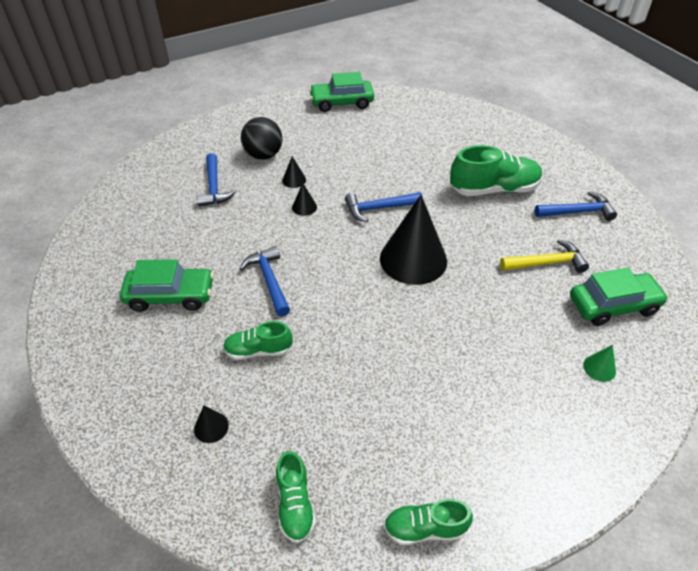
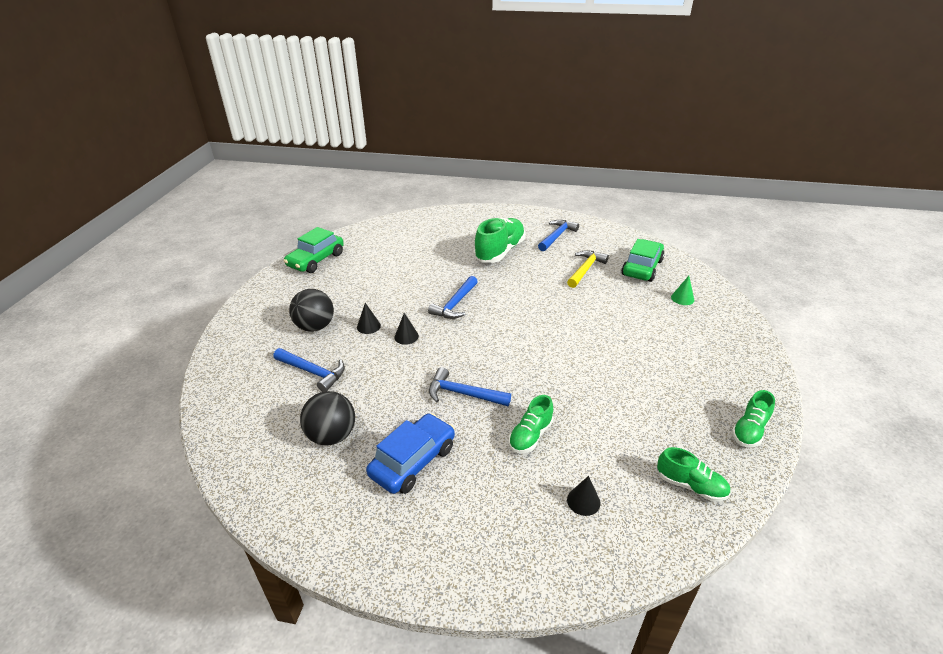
camera: 50 degrees left, 10 degrees down
green car [120,259,214,312] -> blue car [366,413,455,494]
black cone [380,195,447,285] -> none
none -> black ball [300,391,355,446]

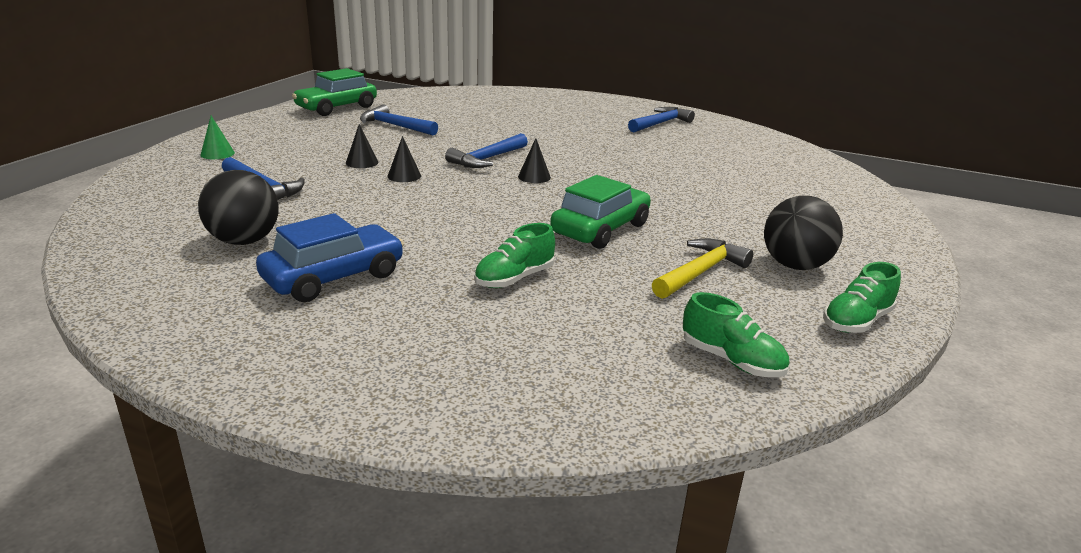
camera: 10 degrees right, 10 degrees down
black ball [289,289,334,332] -> black ball moved to [764,196,843,270]
blue hammer [429,367,511,406] -> blue hammer moved to [360,104,438,136]
green shoe [474,218,526,263] -> none
yellow hammer [567,250,609,288] -> yellow hammer moved to [652,238,753,299]
black cone [567,476,600,516] -> black cone moved to [518,138,551,183]
green car [621,239,665,282] -> green car moved to [550,175,651,249]
green cone [671,276,694,305] -> green cone moved to [200,116,235,159]

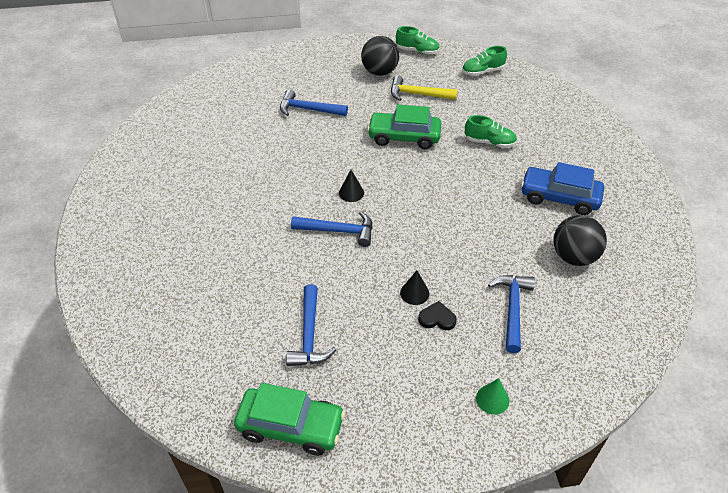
camera: 120 degrees left, 20 degrees up
black cone [387,136,421,182] -> none
blue hammer [628,107,695,132] -> blue hammer moved to [280,89,348,116]
green shoe [683,292,789,377] -> green shoe turned 120 degrees counterclockwise [462,46,507,76]
none -> black heart [418,301,457,330]

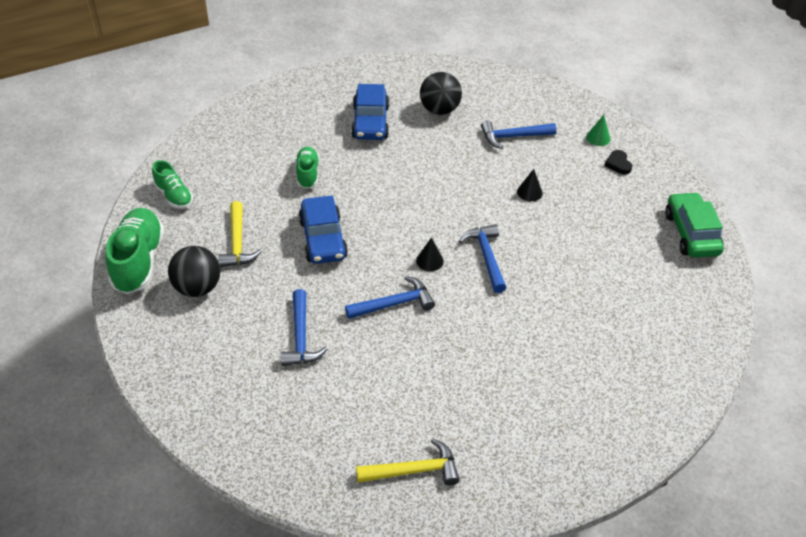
camera: 110 degrees left, 0 degrees up
blue hammer [286,284,336,366] -> blue hammer moved to [345,276,435,319]
green car [367,105,441,149] -> blue car [298,195,348,264]
green shoe [396,26,440,55] -> green shoe [106,208,164,294], size x1.75
black heart [418,301,457,330] -> black heart moved to [604,150,632,174]
none -> yellow hammer [356,438,460,486]

